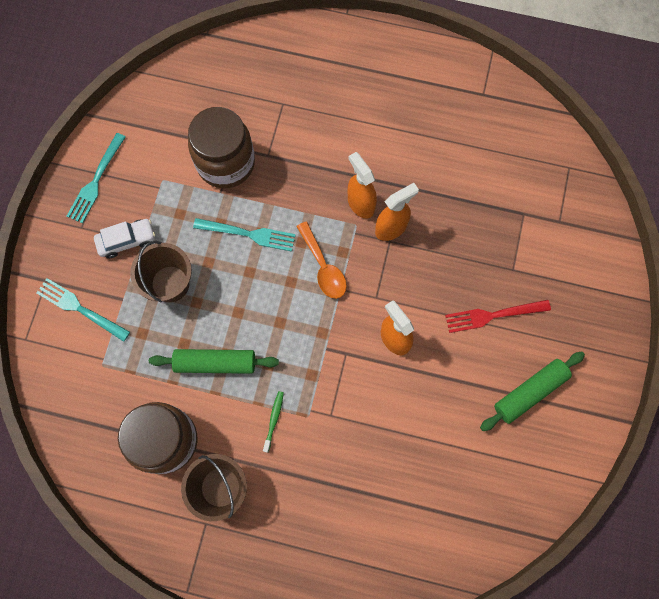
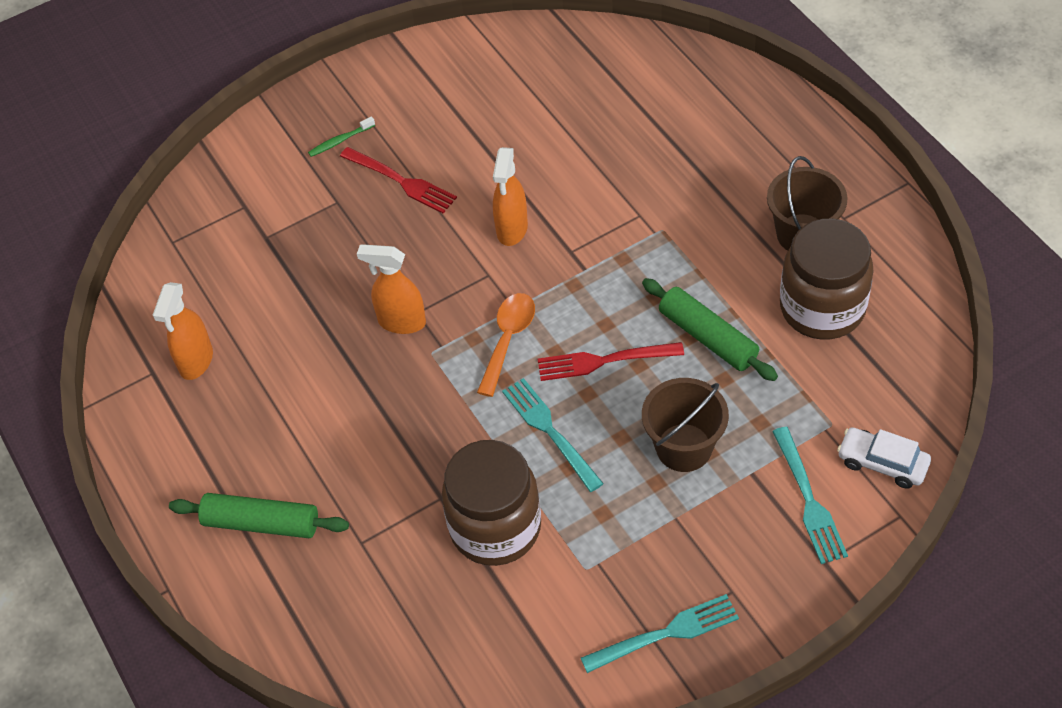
camera: 130 degrees left, 20 degrees down
white car [94,219,155,258] -> white car moved to [837,427,931,489]
green toothbrush [263,391,284,453] -> green toothbrush moved to [308,116,375,157]
orange spray bottle [348,152,377,219] -> orange spray bottle moved to [153,282,213,380]
green rolling pin [480,352,585,431] -> green rolling pin moved to [169,493,349,538]
none -> red fork [538,342,684,381]

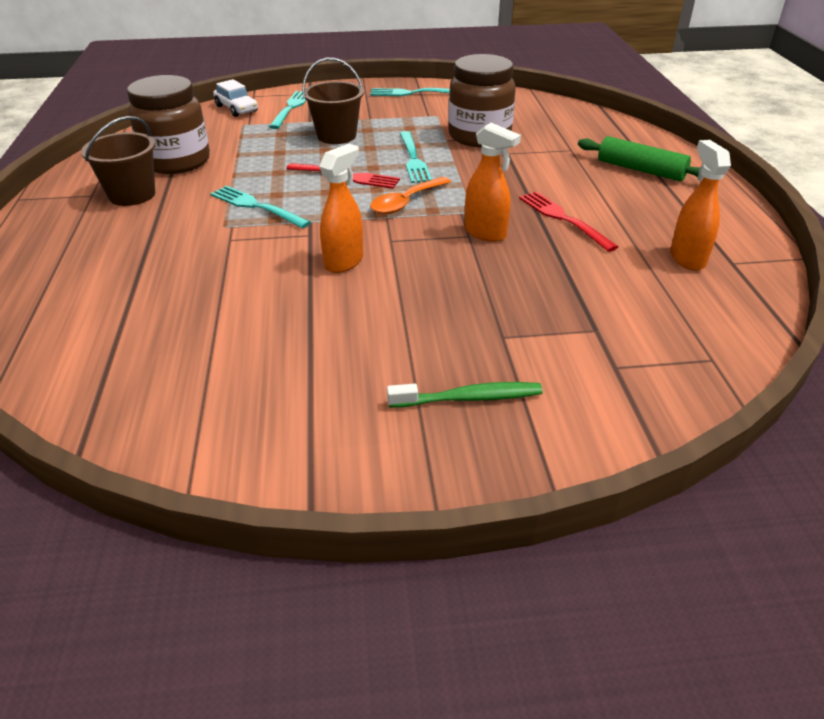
camera: 160 degrees left, 15 degrees down
orange spray bottle [153,282,213,380] -> orange spray bottle turned 45 degrees counterclockwise [670,140,731,271]
green toothbrush [308,116,375,157] -> green toothbrush [387,382,543,408], size x1.53
red fork [340,147,457,213] -> red fork moved to [519,191,618,252]
green rolling pin [642,278,778,381] -> none
none -> turquoise fork [210,185,311,228]

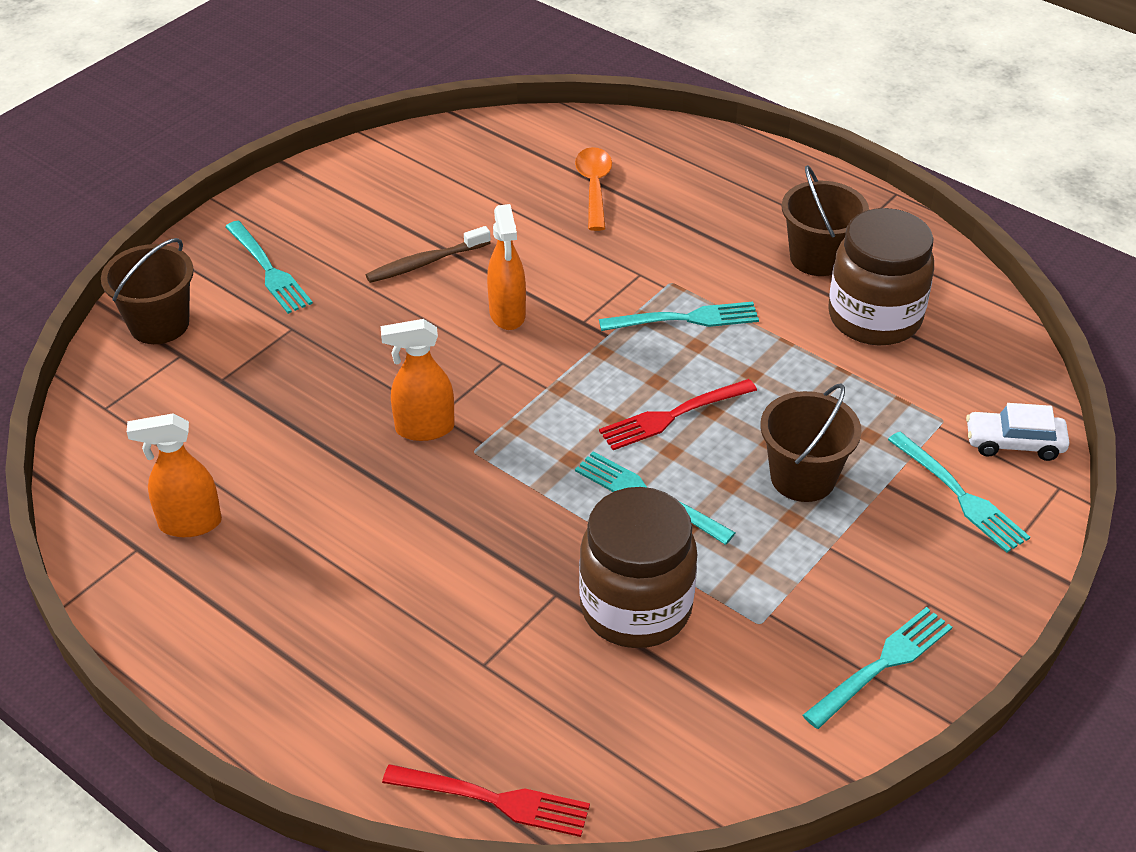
camera: 135 degrees right, 5 degrees up
orange spoon [370,177,451,214] -> orange spoon moved to [575,147,612,231]
green toothbrush [387,382,543,408] -> turquoise fork [225,221,313,314]
red fork [519,191,618,252] -> red fork moved to [382,764,590,837]
green rolling pin [578,136,700,181] -> none
orange spray bottle [670,140,731,271] -> orange spray bottle turned 135 degrees clockwise [127,414,222,537]
none -> brown bucket [101,238,194,344]
none -> brown toothbrush [366,226,491,283]

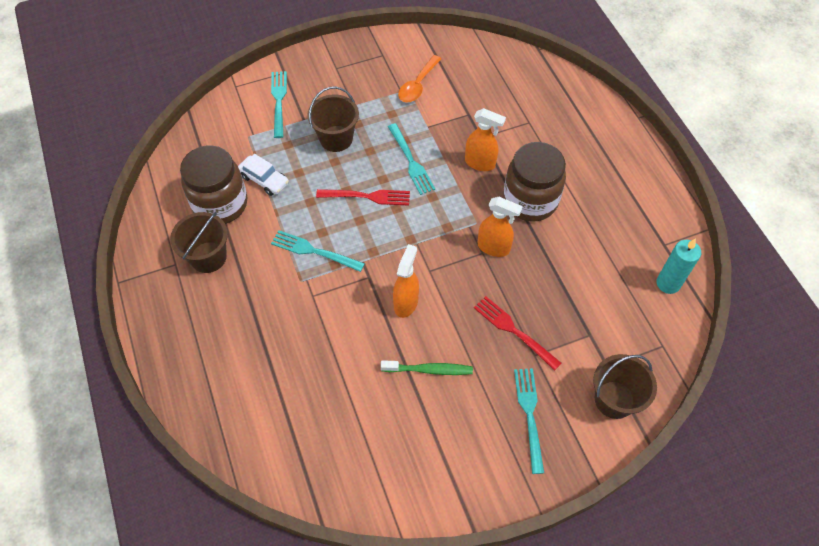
camera: 150 degrees left, 15 degrees up
orange spray bottle [127,414,222,537] -> orange spray bottle moved to [465,108,506,171]
brown toothbrush [366,226,491,283] -> green toothbrush [381,360,473,375]
red fork [382,764,590,837] -> red fork moved to [474,296,562,371]
orange spoon [575,147,612,231] -> orange spoon moved to [398,55,441,103]
brown jar [579,487,697,648] -> brown jar moved to [503,142,566,222]
turquoise fork [803,607,952,729] -> none
white car [966,403,1069,461] -> white car moved to [238,154,289,196]
none -> turquoise candle [657,238,701,294]

